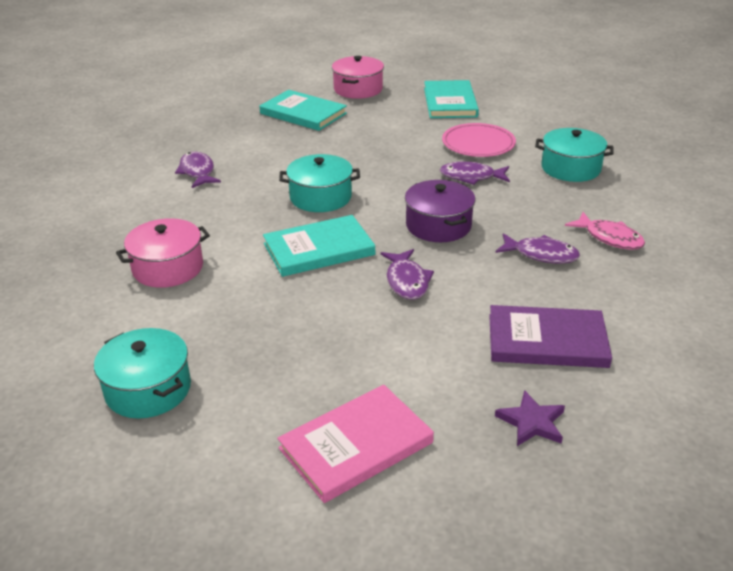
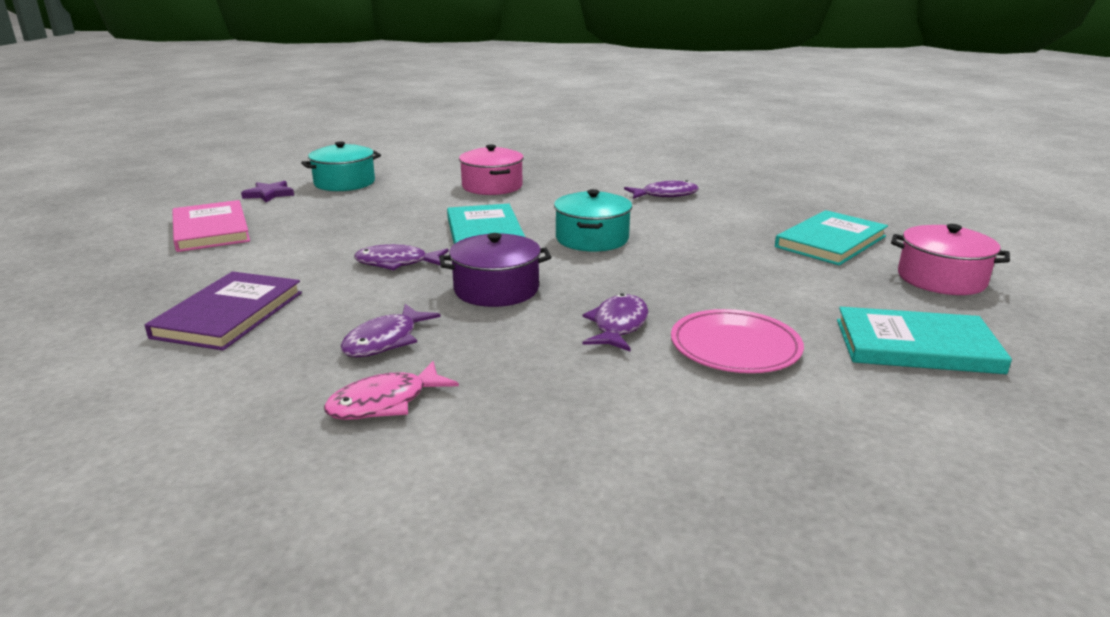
camera: 100 degrees right, 10 degrees down
purple star [495,390,565,446] -> purple star moved to [241,181,294,203]
turquoise pot [535,128,614,182] -> none

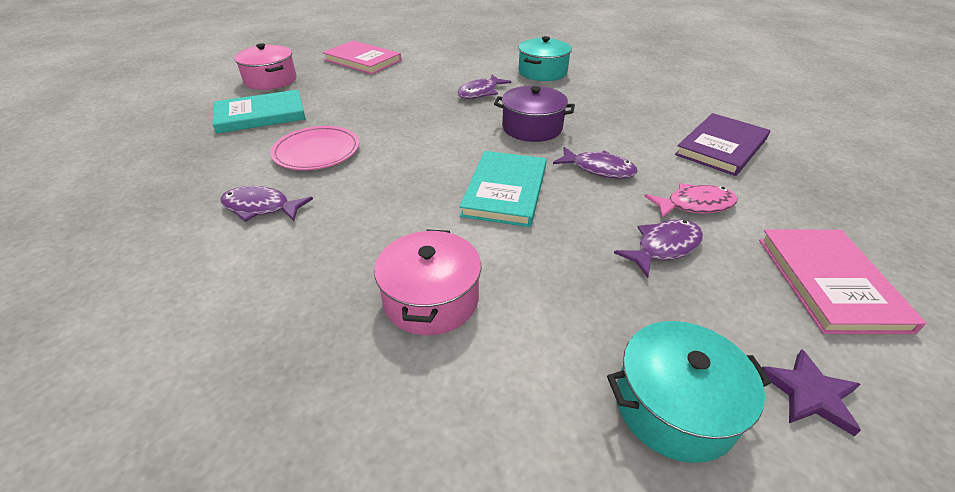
camera: 155 degrees left, 15 degrees up
pink fish [324,361,459,420] -> pink fish moved to [644,183,738,218]
purple fish [340,304,441,357] -> purple fish moved to [614,220,703,278]
turquoise pot [554,189,632,252] -> turquoise pot moved to [518,36,572,81]
pink plate [671,309,804,373] -> pink plate moved to [270,126,359,170]
turquoise book [837,307,1012,374] -> pink book [322,41,401,74]

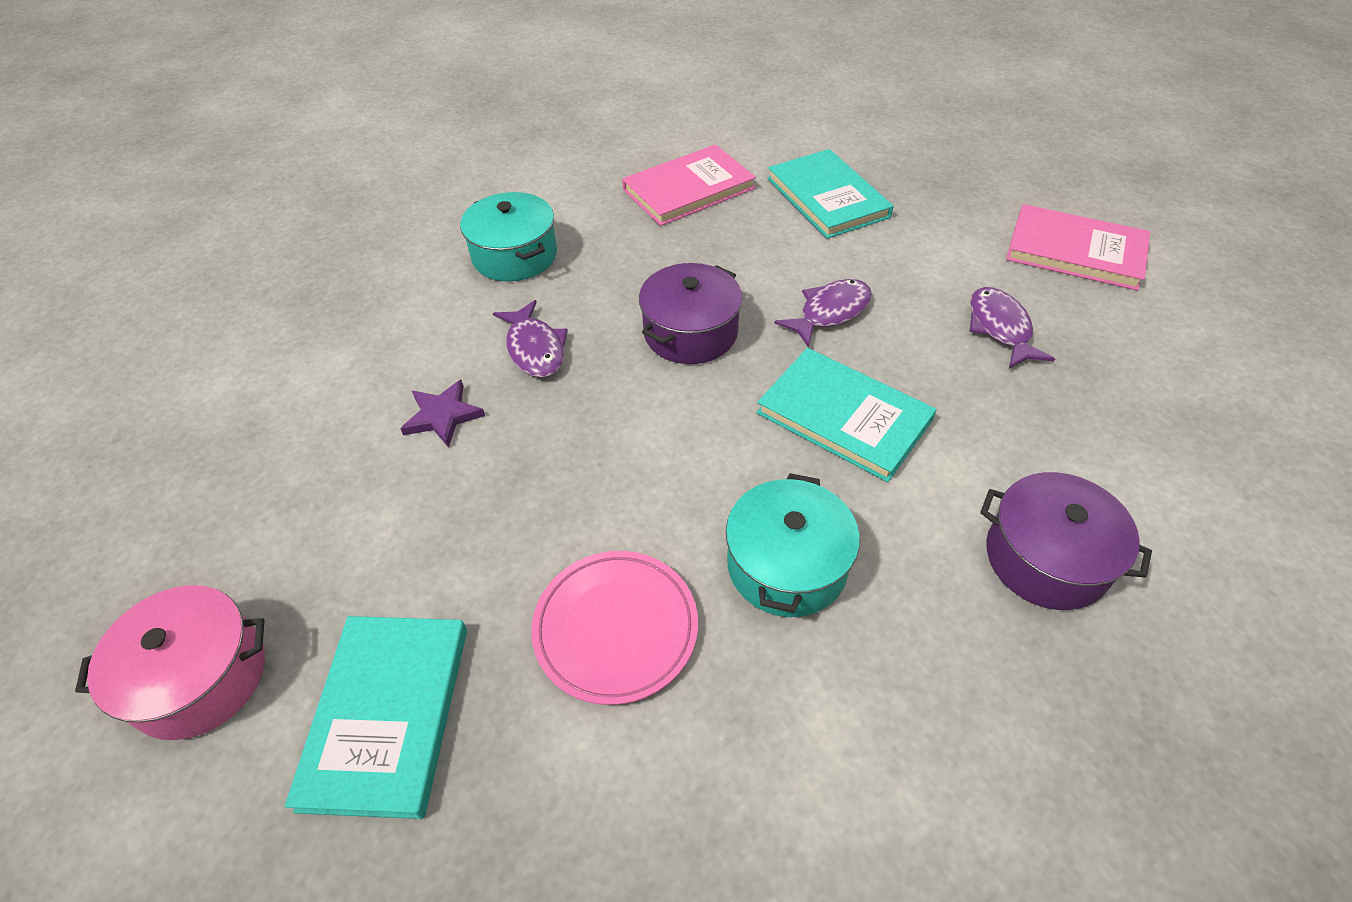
camera: 65 degrees left, 10 degrees up
purple fish [220,186,313,222] -> none
pink book [322,41,401,74] -> pink book moved to [622,144,756,226]
pink pot [374,229,481,335] -> purple pot [980,472,1152,610]
turquoise pot [607,321,772,463] -> turquoise pot moved to [726,473,860,617]
pink fish [644,183,738,218] -> none
purple book [675,113,770,176] -> turquoise book [768,149,893,239]
purple star [762,349,861,436] -> purple star moved to [400,380,485,447]

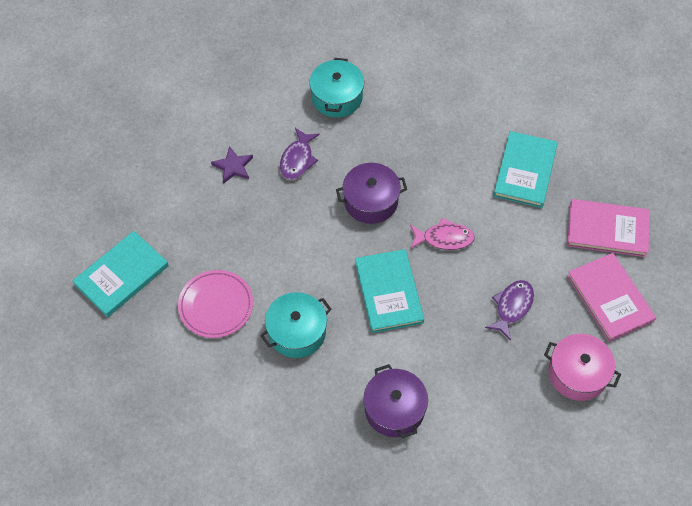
camera: 40 degrees right, 10 degrees up
pink pot [75,585,265,740] -> pink pot moved to [544,334,621,401]
pink book [622,144,756,226] -> pink book moved to [567,199,650,257]
purple fish [774,279,872,347] -> pink fish [410,218,475,250]

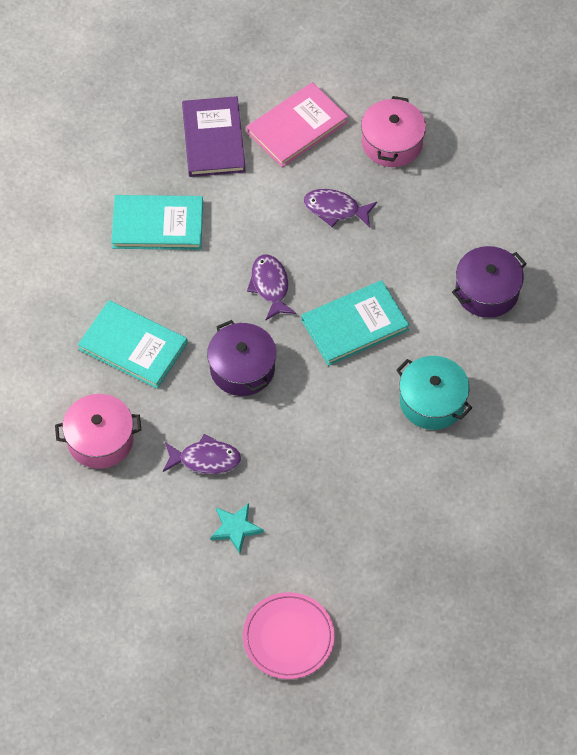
camera: 105 degrees left, 0 degrees up
turquoise book [73,231,169,317] -> turquoise book moved to [78,300,187,389]
pink plate [178,270,253,338] -> pink plate moved to [243,592,335,679]
purple star [211,146,253,184] -> turquoise star [210,503,264,554]
turquoise pot [309,58,364,117] -> pink pot [55,394,142,469]
pink fish [410,218,475,250] -> purple fish [247,255,296,320]
pink book [567,199,650,257] -> purple book [182,96,246,177]

